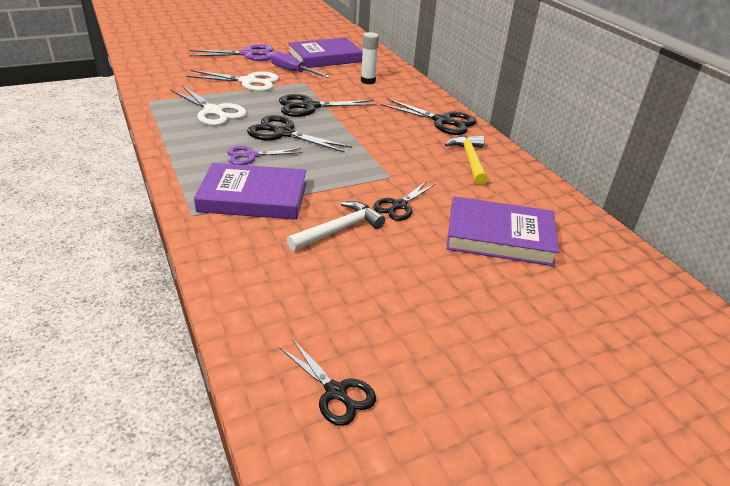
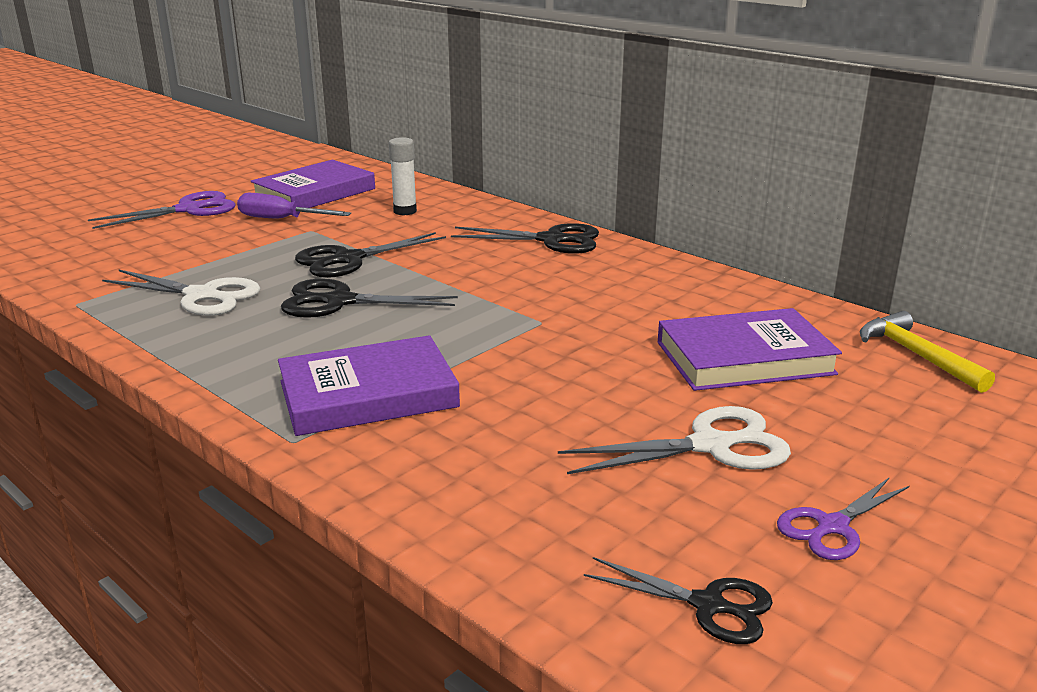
camera: 20 degrees left, 10 degrees down
white scissors [186,70,279,92] -> white scissors moved to [558,406,791,474]
purple scissors [227,146,303,165] -> purple scissors moved to [777,478,909,560]
white hammer [286,201,385,251] -> none
black scissors [373,181,435,221] -> none
yellow hammer [445,136,488,185] -> yellow hammer moved to [860,311,995,393]

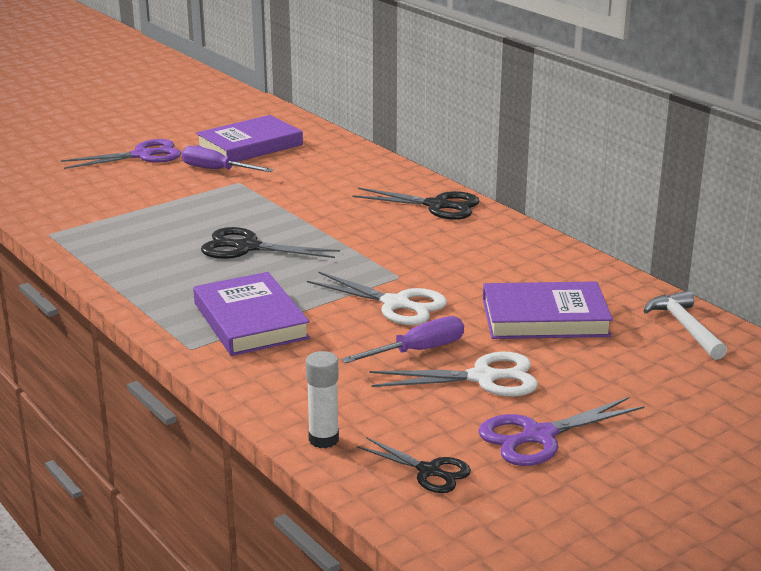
camera: 10 degrees right, 0 degrees up
white scissors [102,269,260,316] -> white scissors moved to [307,271,447,325]
purple book [278,335,460,436] -> purple book turned 75 degrees clockwise [193,272,310,356]
black scissors [295,232,446,278] -> none
white glue stick [389,137,417,215] -> white glue stick moved to [306,351,339,448]
purple scissors [777,478,909,560] -> purple scissors [478,397,645,466], size x1.53
yellow hammer [860,311,995,393] -> white hammer [643,291,727,360]
none -> purple screwdriver [342,316,464,363]

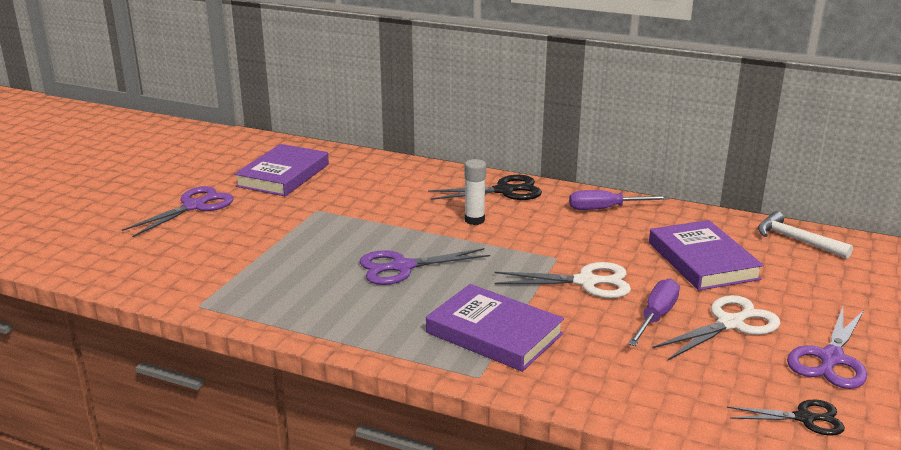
camera: 30 degrees left, 0 degrees up
purple screwdriver [182,146,274,172] -> purple screwdriver moved to [569,190,669,210]
black scissors [201,227,340,259] -> purple scissors [359,248,490,285]
white glue stick [306,351,339,448] -> white glue stick moved to [465,159,486,225]
purple book [483,281,613,339] -> purple book turned 75 degrees counterclockwise [649,220,764,290]

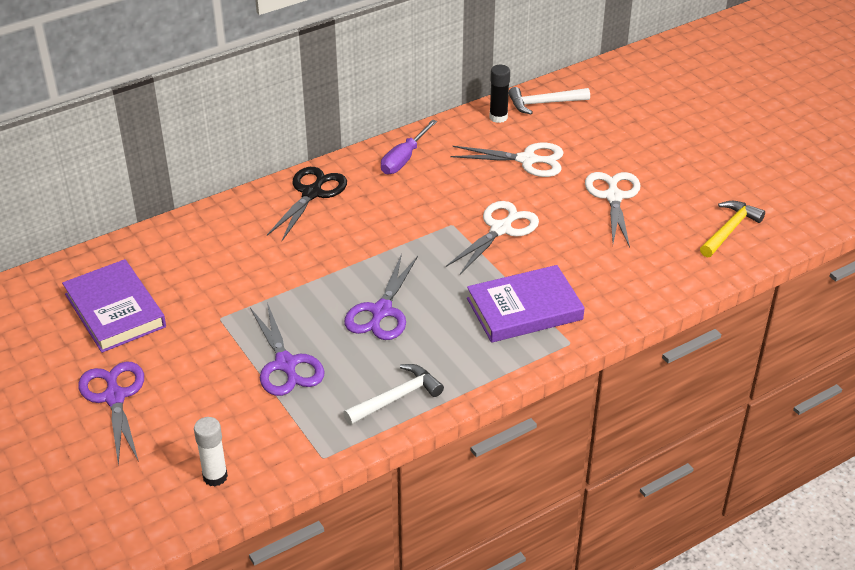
camera: 55 degrees left, 15 degrees up
white glue stick [465,159,486,225] -> white glue stick moved to [194,417,228,486]
purple screwdriver [628,279,680,346] -> none
purple book [649,220,764,290] -> white scissors [450,142,564,177]
black scissors [727,399,845,435] -> yellow hammer [700,201,765,257]
purple scissors [787,307,867,389] -> purple scissors moved to [250,303,325,396]
none -> white hammer [343,364,444,425]
none -> black glue stick [489,65,510,123]

